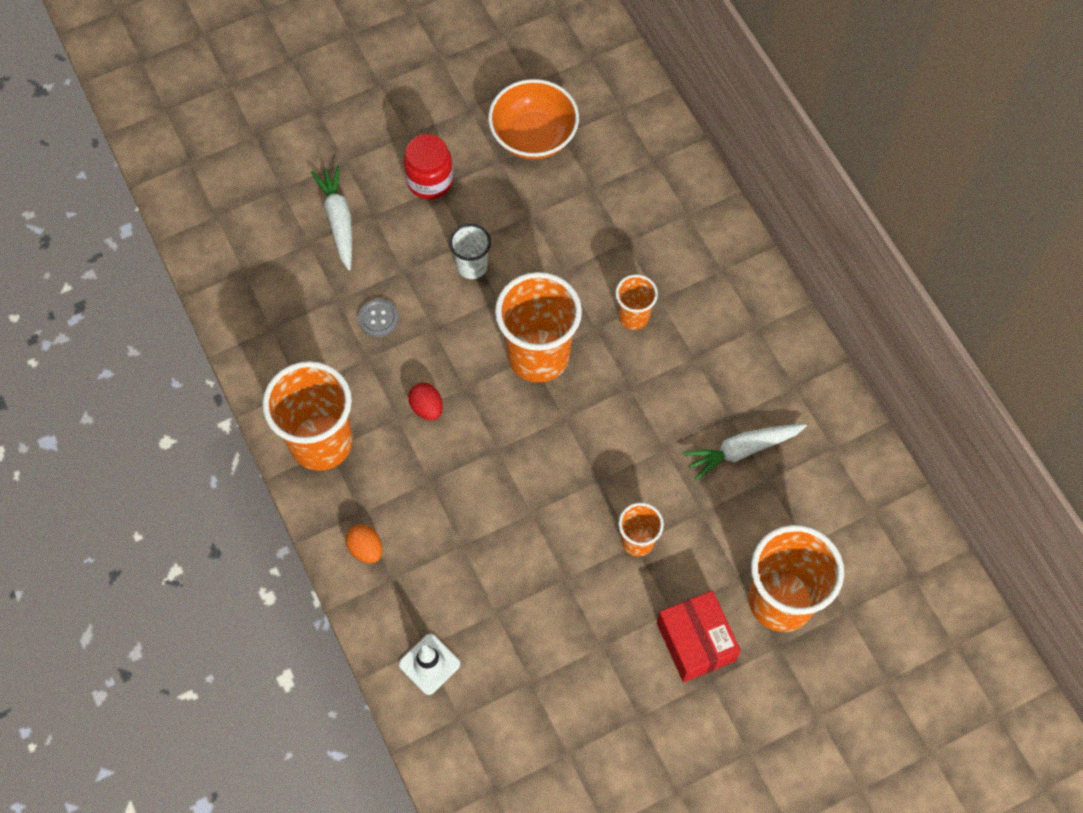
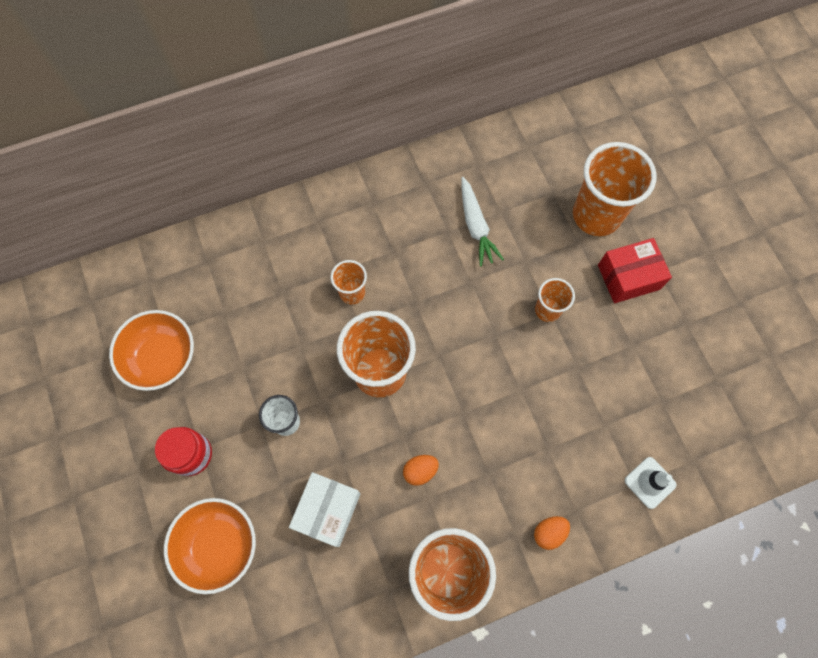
camera: 85 degrees left, 5 degrees up
white carrot [311,165,352,270] -> orange bowl [164,498,256,594]
grey button [358,299,399,337] -> white box [289,472,361,547]
red egg [408,383,443,420] -> orange egg [403,455,439,486]

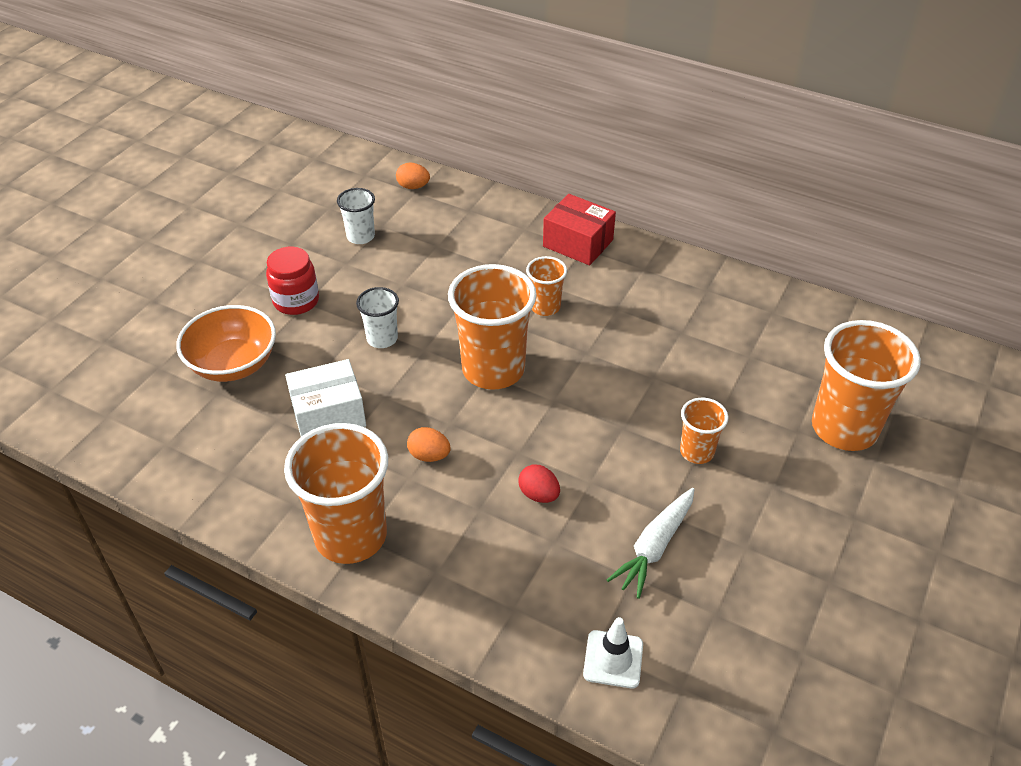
camera: 50 degrees right, 25 degrees down
orange bowl [109,310,194,391] -> white cup [337,188,375,244]
white carrot [461,177,504,267] -> white carrot moved to [607,488,695,599]
orange egg [534,516,570,550] -> orange egg moved to [396,162,430,189]
red box [598,238,672,303] -> red box moved to [543,194,616,265]
none -> red egg [518,465,560,503]

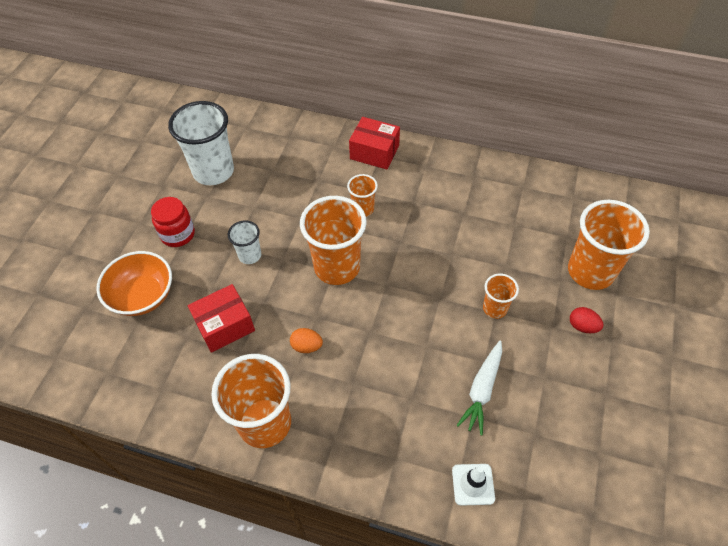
camera: 10 degrees left, 10 degrees up
white box [285,359,366,437] -> red box [188,284,255,353]
white cup [337,188,375,244] -> white cup [168,101,234,185], size x1.96
orange egg [396,162,430,189] -> none
red egg [518,465,560,503] -> red egg moved to [570,307,604,333]

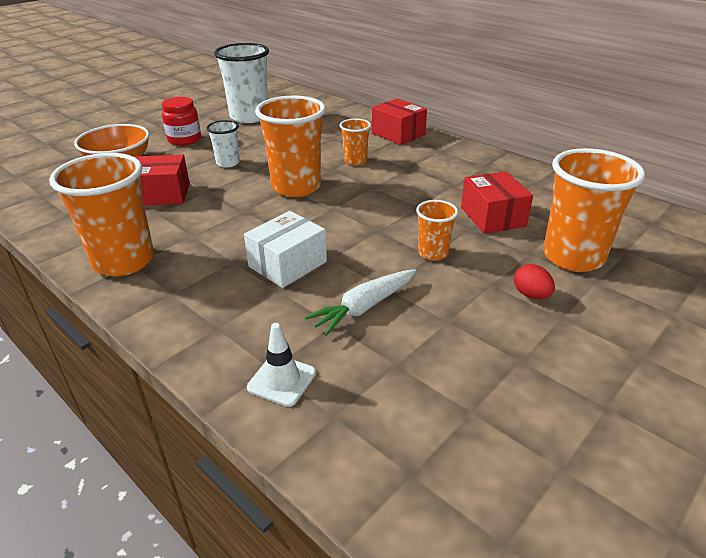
camera: 25 degrees right, 20 degrees down
orange egg [290,328,323,353] -> none
none -> white box [244,211,327,288]
none -> red box [461,171,533,234]

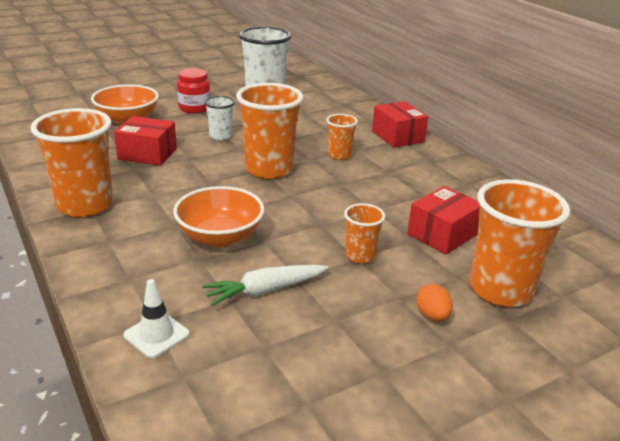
camera: 15 degrees right, 5 degrees down
white box [244,211,327,288] -> orange bowl [173,186,264,247]
red box [461,171,533,234] -> red box turned 45 degrees clockwise [407,186,480,255]
red egg [514,264,555,299] -> orange egg [416,284,453,321]

